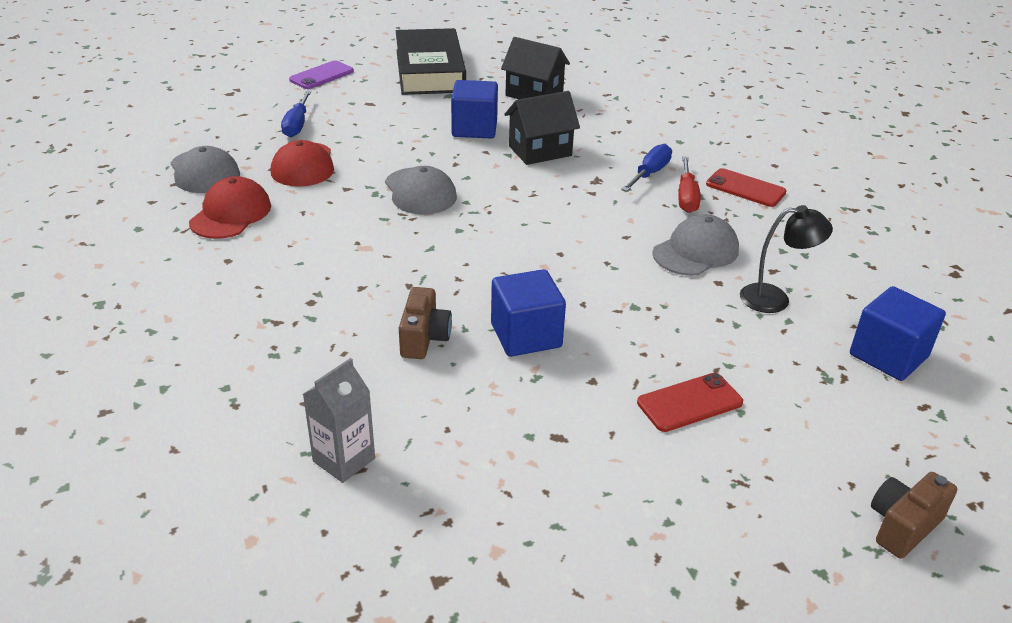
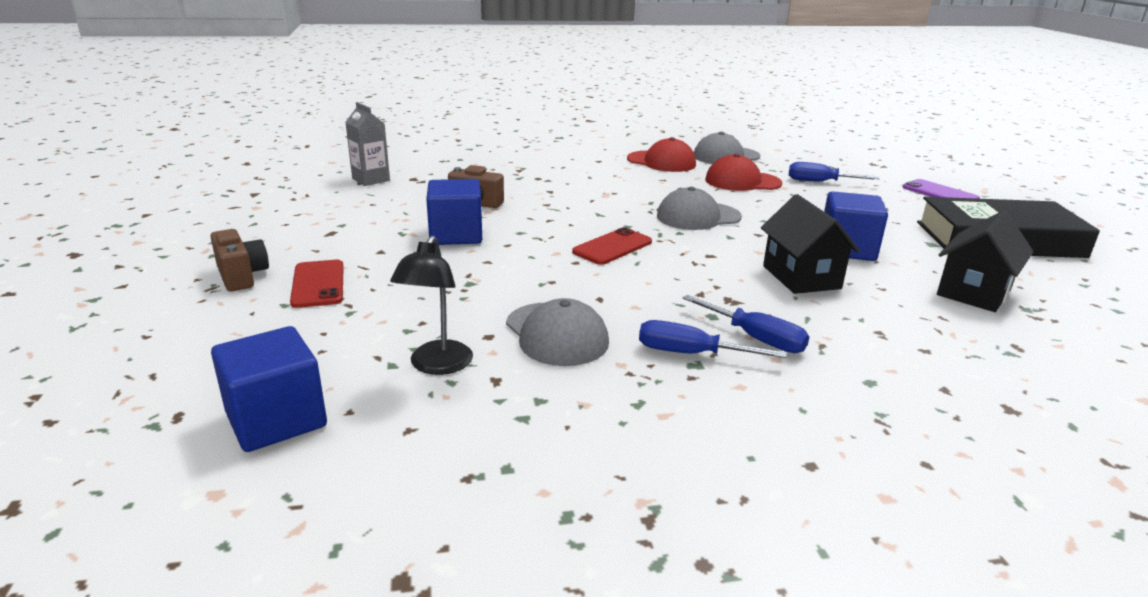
camera: 100 degrees right, 10 degrees down
red screwdriver [678,156,701,213] -> blue screwdriver [639,320,787,358]
red phone [706,168,786,207] -> red phone moved to [572,227,652,265]
brown camera [871,472,957,559] -> brown camera moved to [210,229,269,291]

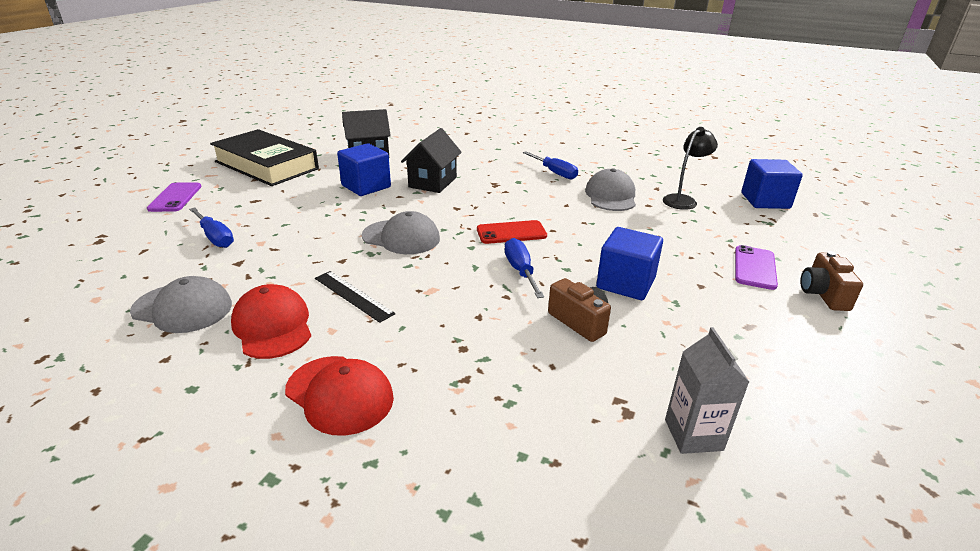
camera: 145 degrees left, 5 degrees up
red phone [290,260,344,308] -> purple phone [735,245,778,290]
blue screwdriver [683,295,809,353] -> blue screwdriver moved to [505,238,544,298]
red cap [705,154,782,191] -> red cap moved to [285,356,394,436]
none -> black ruler [315,271,395,323]

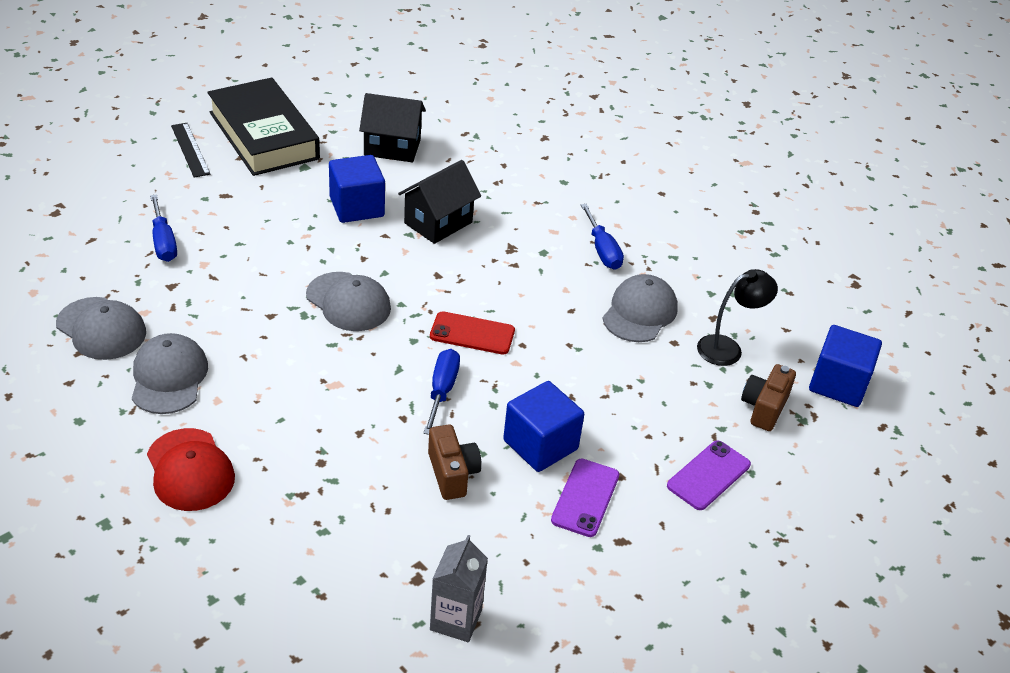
camera: 20 degrees right, 10 degrees up
purple phone [147,183,201,212] -> purple phone moved to [551,459,619,537]
red cap [231,284,311,359] -> grey cap [132,333,208,414]
black ruler [315,271,395,323] -> black ruler moved to [171,123,211,178]
brown camera [800,251,863,311] -> brown camera moved to [741,364,796,431]

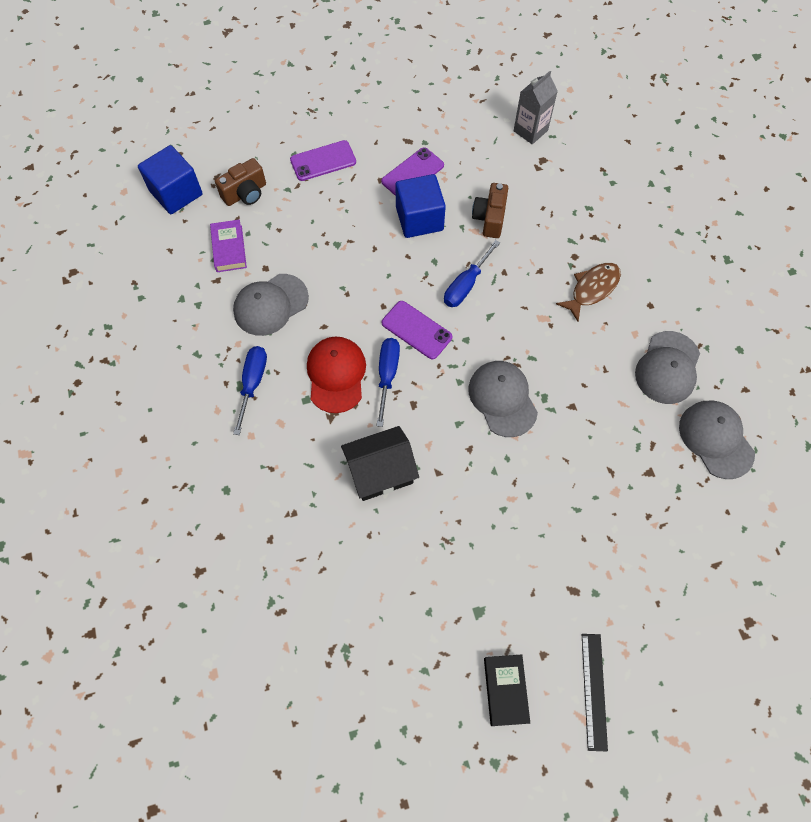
camera: 150 degrees left, 25 degrees up
red cap [147,428,235,511] -> red cap moved to [307,336,366,413]
blue screwdriver [150,194,177,262] -> blue screwdriver moved to [376,338,400,427]
black book [208,77,320,176] -> black book [484,655,530,726], size x0.45
blue cube [329,155,385,223] -> none
black house [359,93,426,162] -> none
red phone [430,311,515,354] -> purple phone [382,301,452,359]
black lamp [697,269,778,366] -> purple book [210,219,247,272]
none -> brown fish [556,263,621,322]

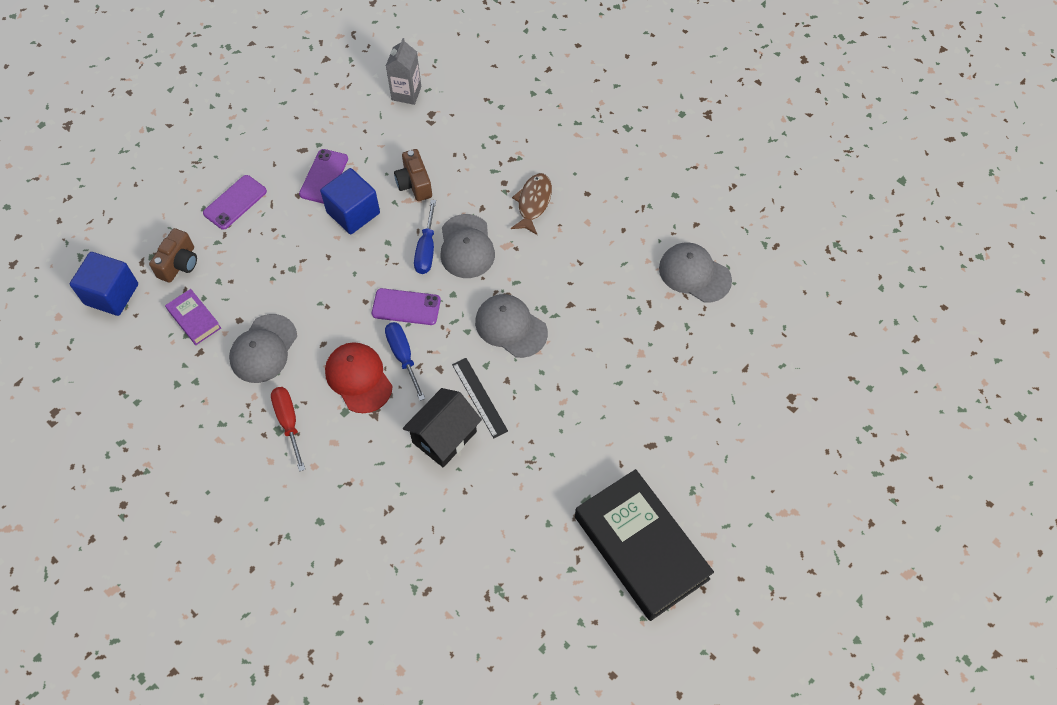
camera: 30 degrees left, 5 degrees down
blue screwdriver [233,346,267,435] -> red screwdriver [271,387,305,472]
black book [484,655,530,726] -> black book [575,469,714,621], size x2.23
black ruler [582,634,608,752] -> black ruler moved to [452,358,508,438]
grey cap [635,331,700,404] -> grey cap moved to [440,214,495,278]

